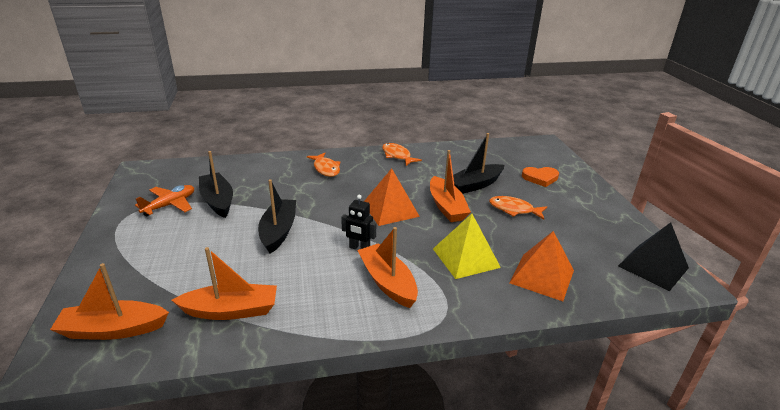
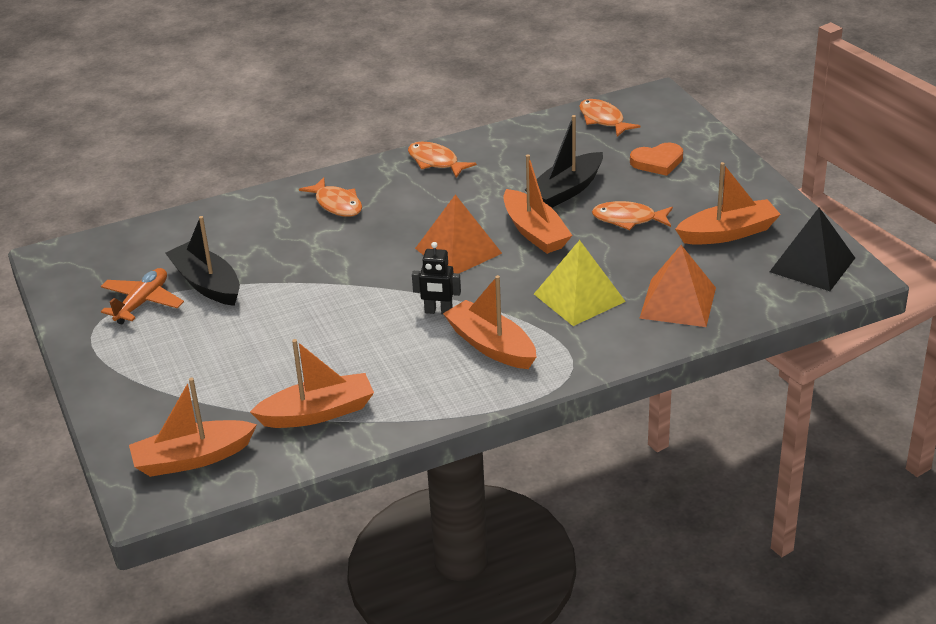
camera: 10 degrees left, 5 degrees up
black boat [258,179,296,254] -> none
none -> orange fish [579,99,641,137]
none -> orange boat [675,162,781,245]

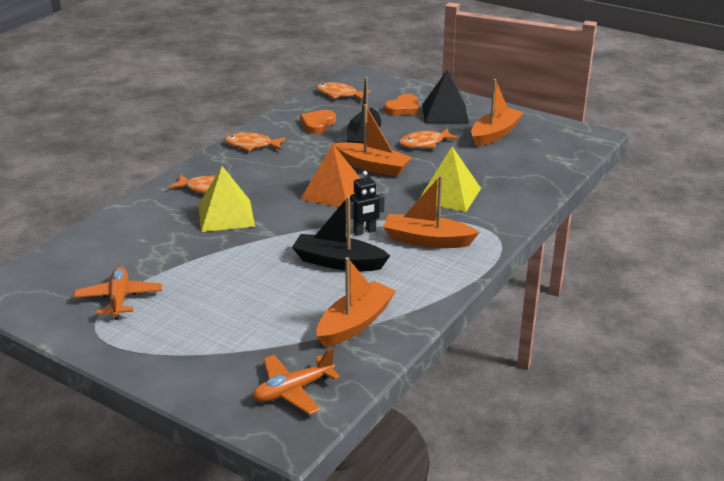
camera: 35 degrees left, 5 degrees down
orange boat [129,377,257,477] -> orange plane [252,348,340,415]
black boat [165,216,240,306] -> black boat moved to [292,196,390,271]
orange pyramid [640,245,716,327] -> none
black pyramid [769,208,855,291] -> black pyramid moved to [422,70,469,123]
none -> yellow pyramid [198,166,255,232]
none -> orange heart [300,110,336,134]

